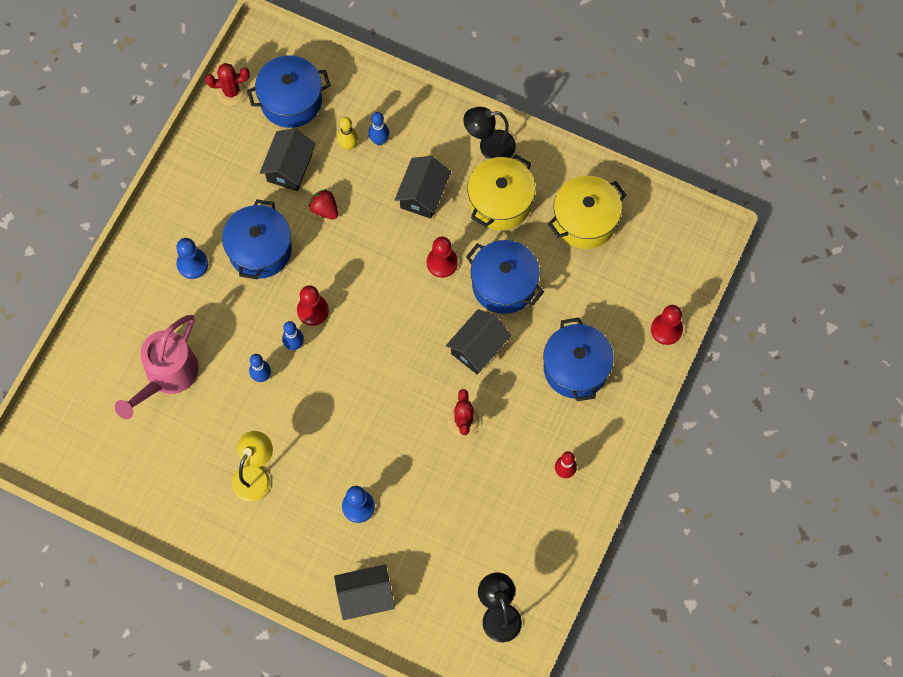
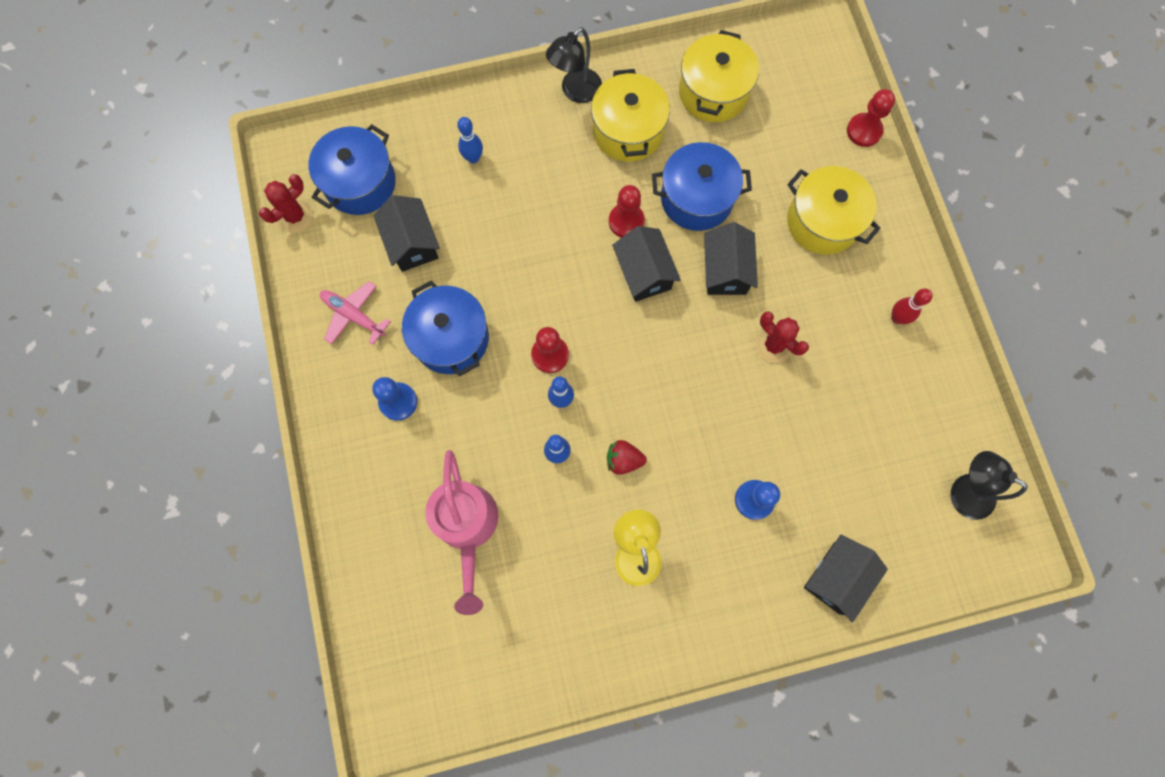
camera: 40 degrees left, 5 degrees up
red strawberry [309,189,338,220] -> red strawberry moved to [607,440,647,475]
yellow bowling pin [337,117,358,150] -> none
black house [395,156,451,219] -> black house moved to [612,226,681,302]
blue pot [543,318,614,401] -> yellow pot [787,166,880,255]
none -> pink plane [320,281,391,345]

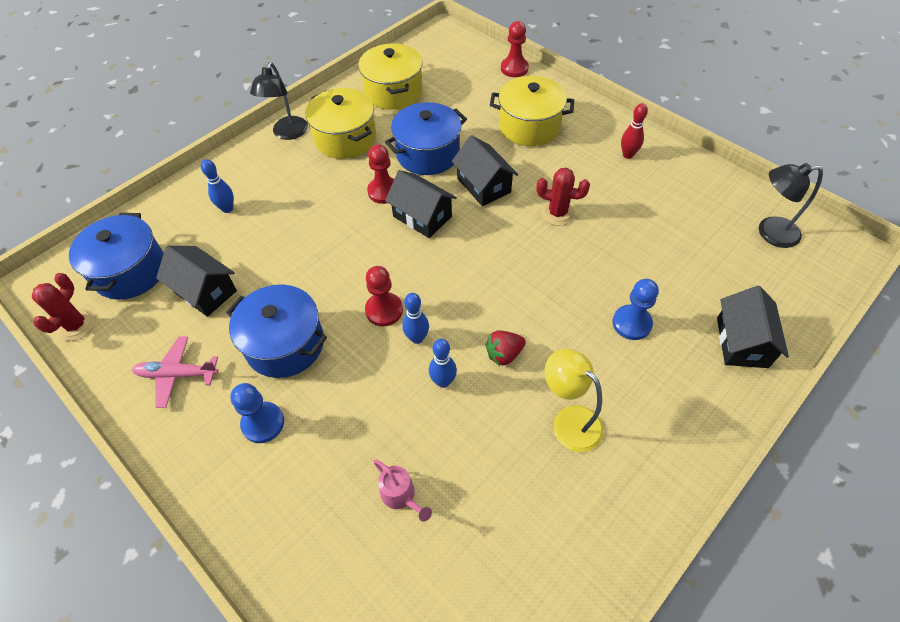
camera: 30 degrees left, 20 degrees down
pink watering can [425,450,498,615] -> pink watering can [373,459,432,522], size x0.47

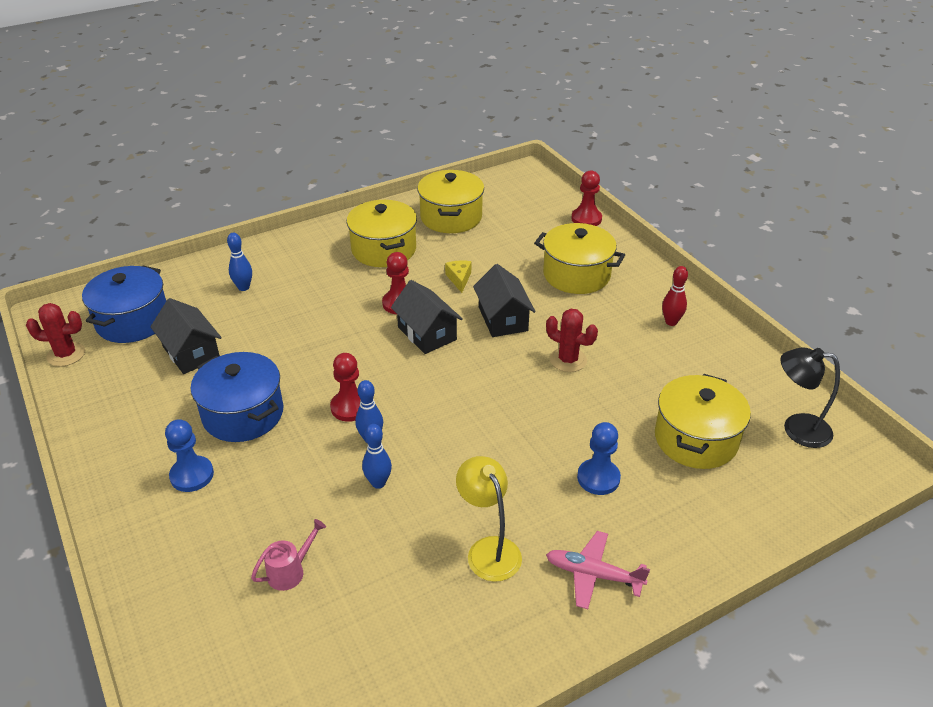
camera: 15 degrees right, 15 degrees down
red cactus [32,273,95,341] -> red cactus turned 60 degrees clockwise [26,303,85,367]
pink plane [132,337,218,408] -> pink plane moved to [546,531,650,609]
black lamp [250,62,308,140] -> none
pink watering can [373,459,432,522] -> pink watering can turned 105 degrees counterclockwise [251,519,326,591]
blue pot [385,102,467,175] -> yellow cheese [445,260,471,293]
red strawberry [485,330,526,366] -> none
black house [717,286,789,368] -> none
none -> yellow pot [655,374,751,469]

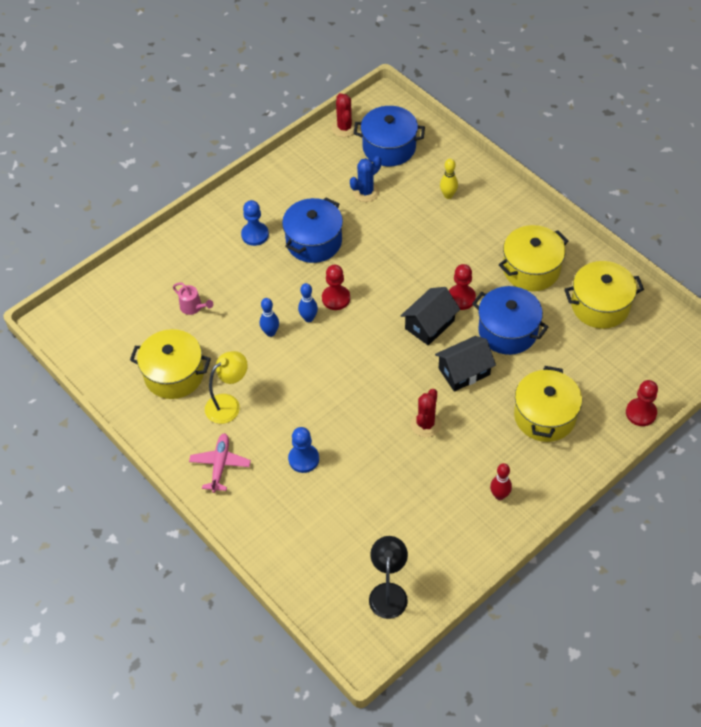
camera: 80 degrees right, 15 degrees up
black house [151,298,222,374] -> blue cactus [350,156,381,202]
blue bowling pin [227,233,252,291] -> yellow bowling pin [440,159,458,199]
yellow cheese [445,260,471,293] -> blue pot [472,286,548,355]
yellow pot [655,374,751,469] -> yellow pot moved to [130,329,211,399]

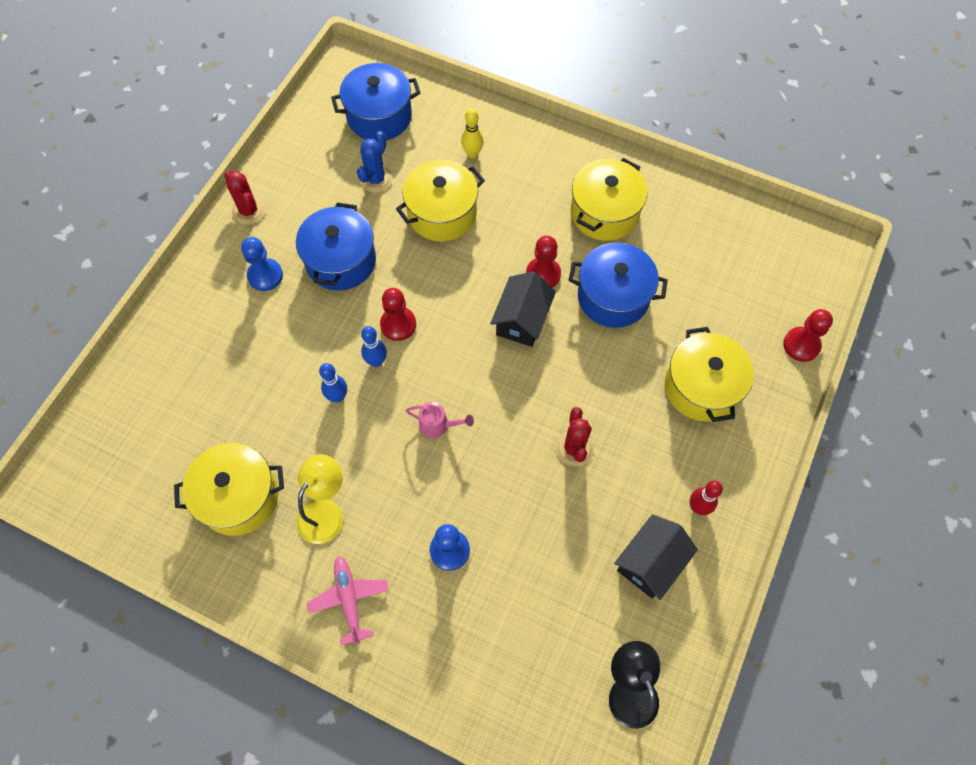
camera: 25 degrees left, 10 degrees up
pink watering can [173,282,213,315] -> pink watering can moved to [406,402,474,438]
red cactus [332,93,358,137] -> red cactus moved to [224,170,266,225]
black house [435,336,496,392] -> black house moved to [614,514,698,600]
yellow pot [564,261,644,329] -> yellow pot moved to [396,160,485,242]

